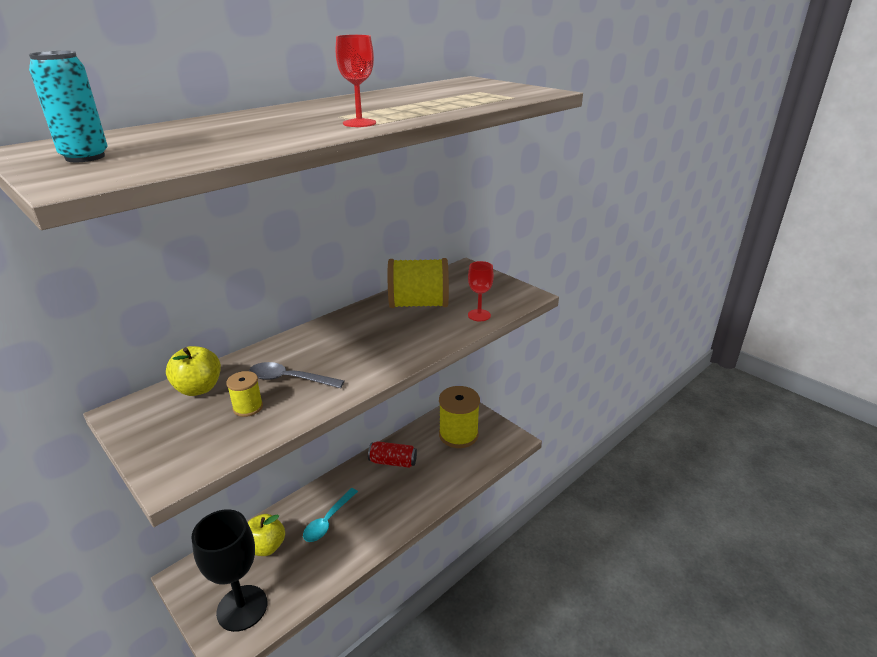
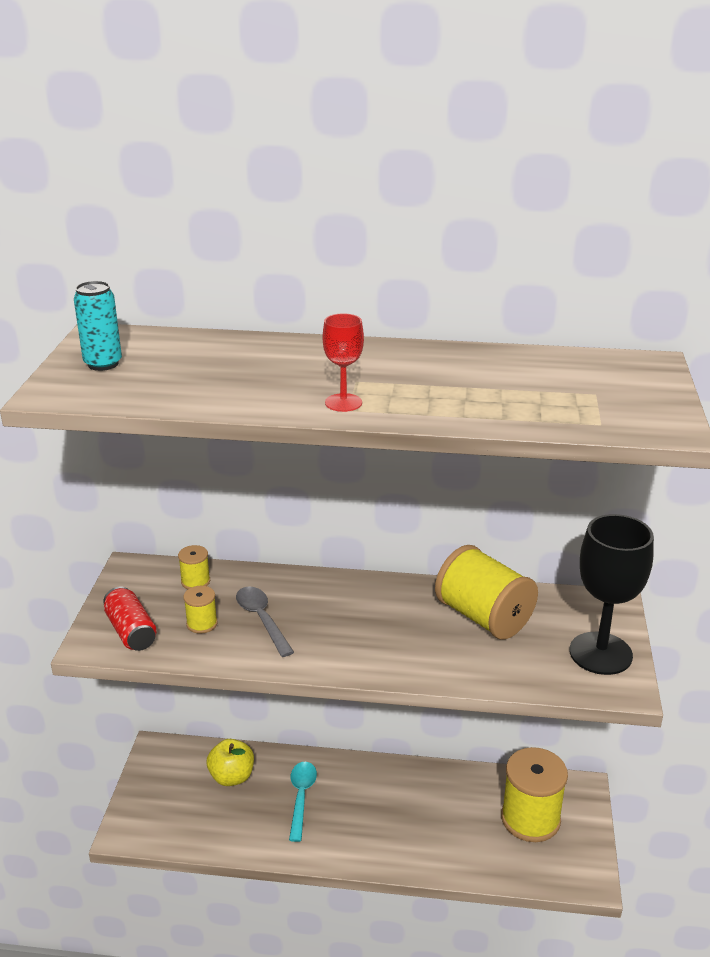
camera: 50 degrees right, 0 degrees up
yellow apple [166,346,221,396] -> yellow spool [178,545,210,589]
black goblet [191,509,267,632] -> black goblet moved to [569,514,654,675]
turquoise spoon [303,488,358,542] -> turquoise spoon turned 105 degrees clockwise [289,762,317,842]
red can [368,442,417,468] -> red can moved to [103,586,157,651]
red goblet [468,261,494,321] -> none

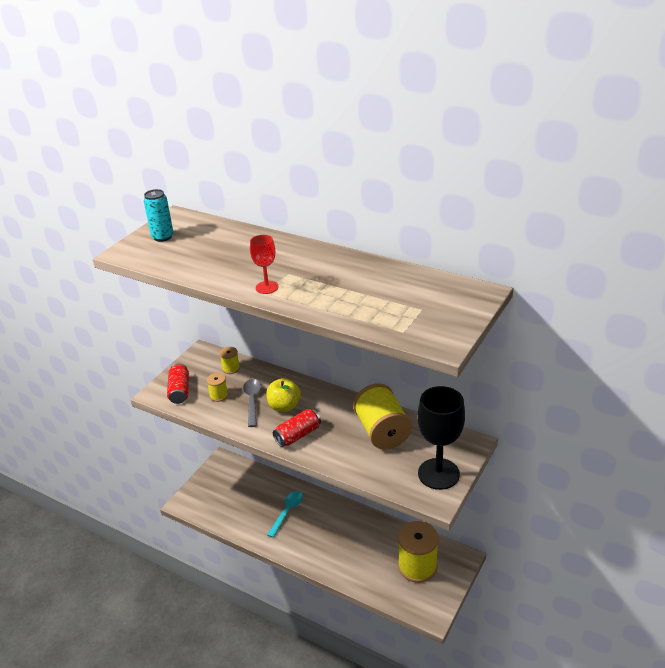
camera: 25 degrees right, 5 degrees up
yellow apple [207,739,254,786] -> yellow apple moved to [266,378,301,412]
none -> red can [273,409,321,447]

